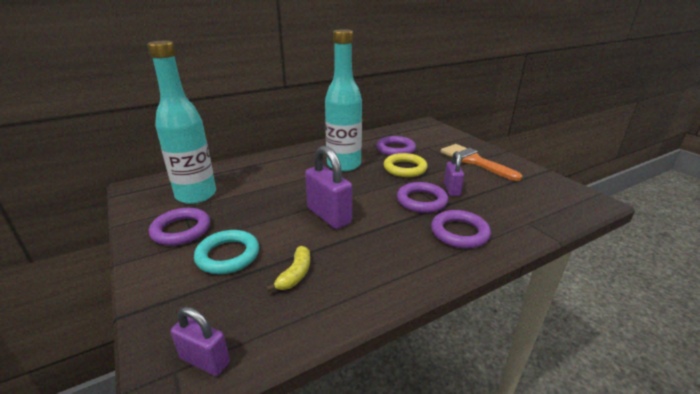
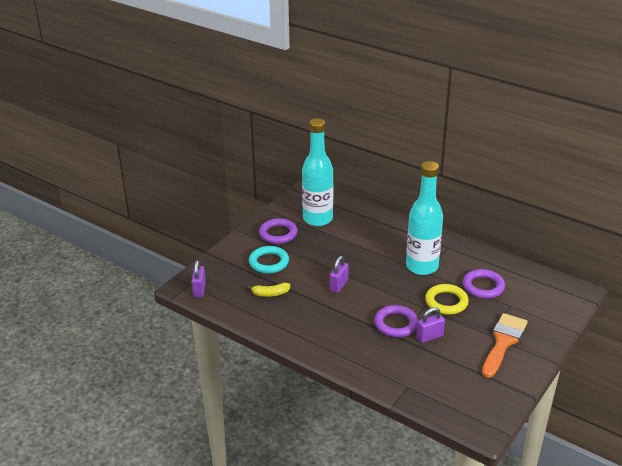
camera: 65 degrees right, 5 degrees up
purple padlock [305,146,352,229] -> purple padlock [330,256,349,293], size x0.61
purple ring [431,210,491,249] -> none

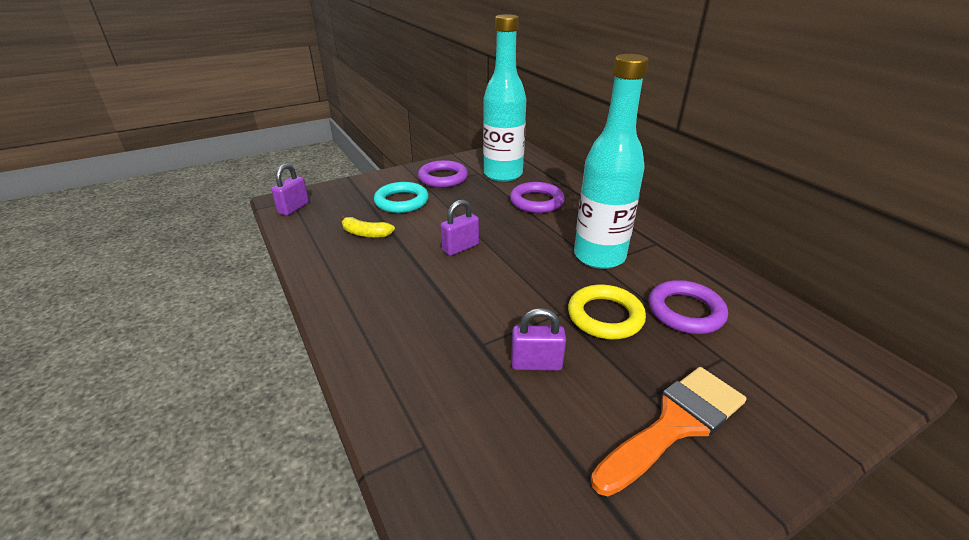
camera: 25 degrees right, 0 degrees up
purple ring [374,305,418,337] -> purple ring moved to [510,182,565,213]

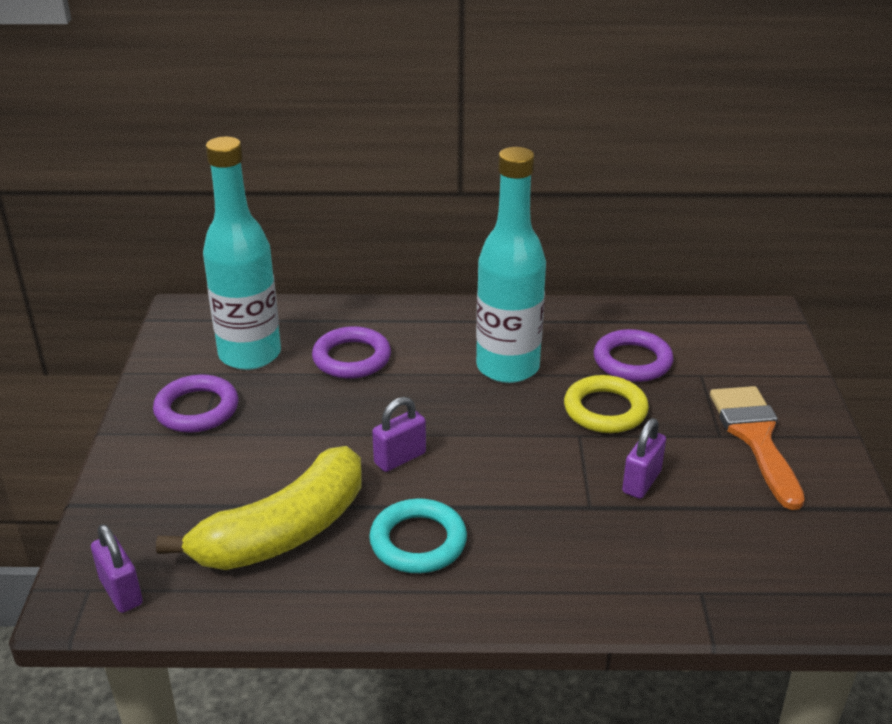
camera: 60 degrees left, 0 degrees up
yellow banana [341,215,395,238] -> yellow banana [156,446,361,570], size x2.30
turquoise ring [374,182,429,213] -> turquoise ring moved to [369,498,467,573]
purple padlock [440,200,479,256] -> purple padlock turned 60 degrees clockwise [372,397,426,472]

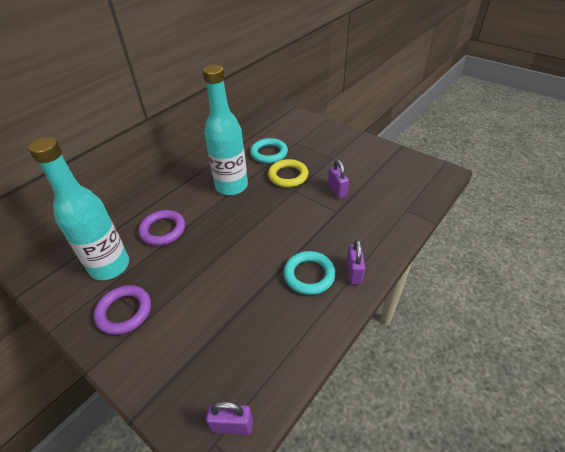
camera: 50 degrees left, 10 degrees up
yellow banana [156,446,361,570] -> none
purple padlock [372,397,426,472] -> purple padlock moved to [346,240,365,284]
purple ring [594,329,674,382] -> turquoise ring [250,138,288,163]
orange brush [710,386,805,510] -> none

